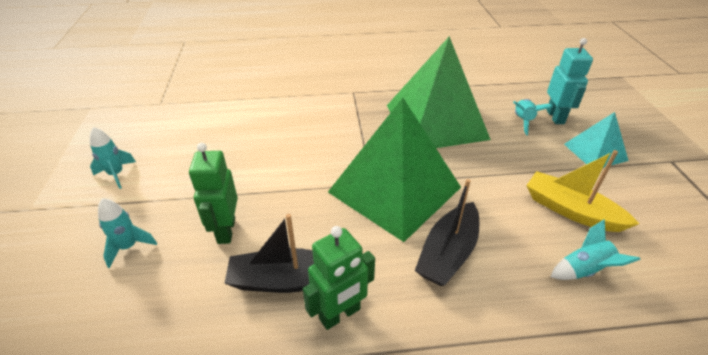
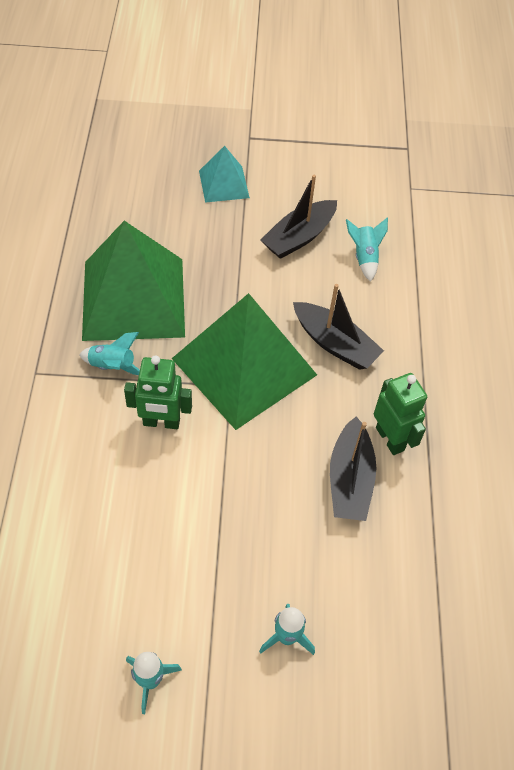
camera: 85 degrees left, 15 degrees up
green robot [189,143,238,244] -> green robot moved to [124,355,192,429]
turquoise rocket [513,99,553,135] -> turquoise rocket moved to [79,332,140,375]
yellow boat [526,150,639,232] -> black boat [260,175,337,259]
turquoise robot [546,38,593,124] -> none

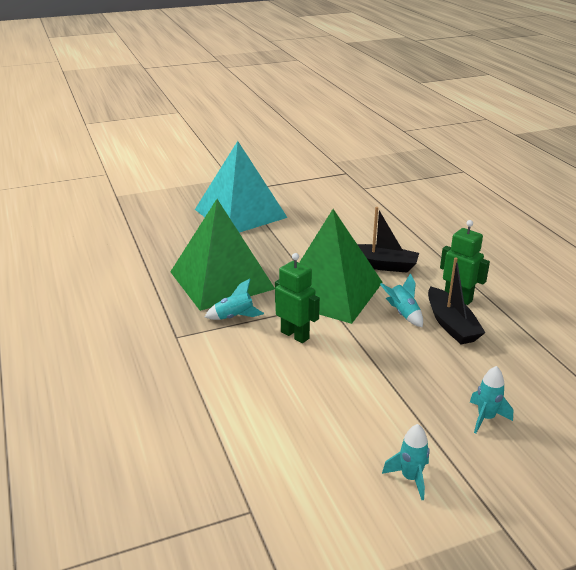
camera: 20 degrees left, 25 degrees down
green robot [124,355,192,429] -> green robot turned 120 degrees counterclockwise [275,253,320,343]
turquoise pyramid [199,146,250,203] -> turquoise pyramid [195,141,288,233], size x2.03
black boat [260,175,337,259] -> none
turquoise rocket [346,217,388,282] -> turquoise rocket moved to [380,273,423,327]

